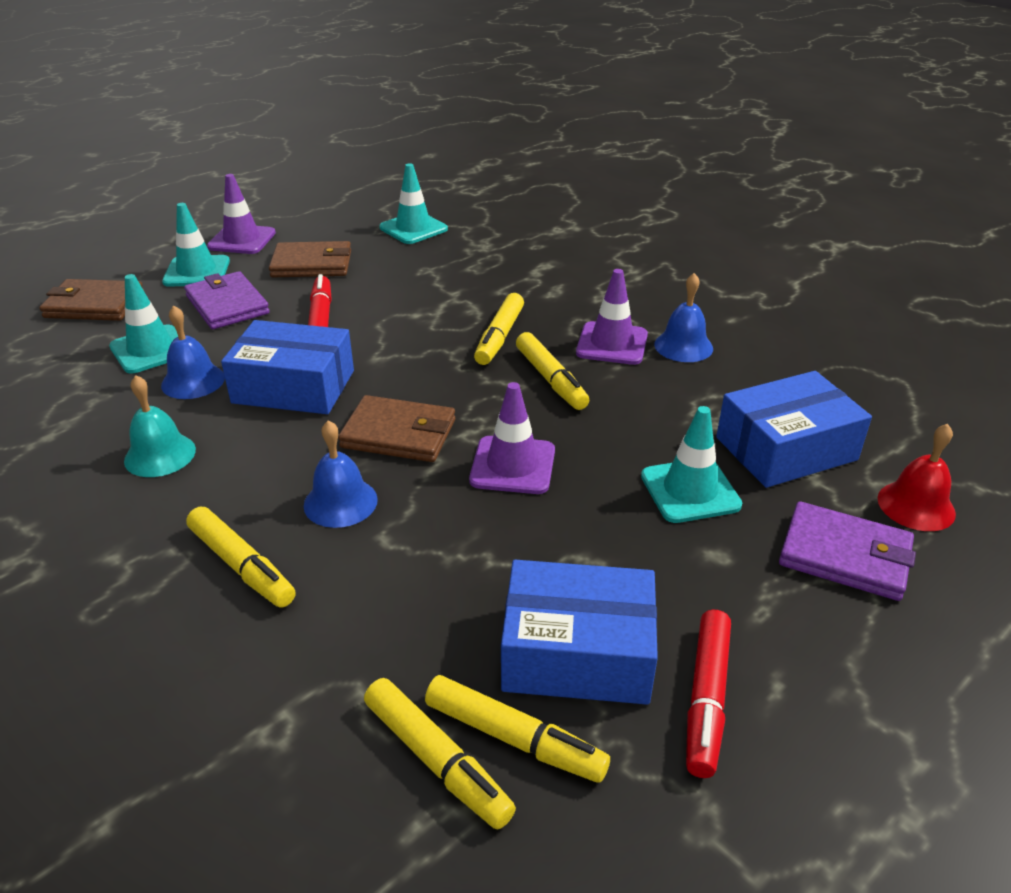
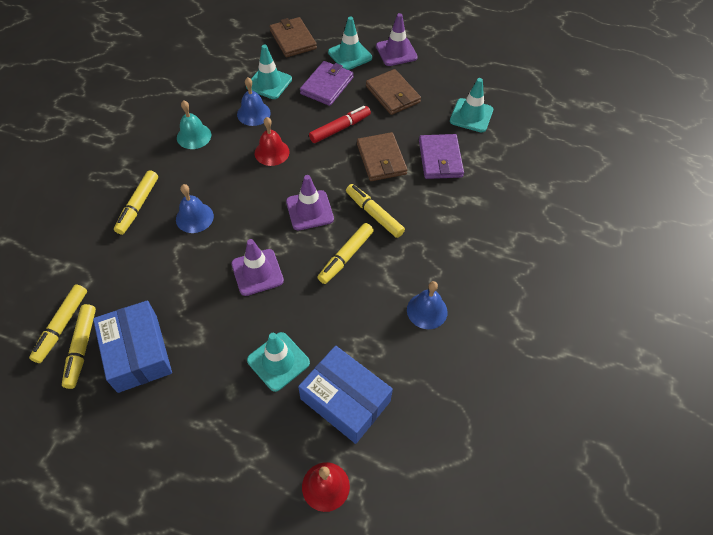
camera: 60 degrees right, 20 degrees up
blue box [221,320,354,414] -> red bell [255,117,289,166]
brown wallet [338,395,455,462] -> brown wallet moved to [357,132,408,181]
yellow marker [474,293,524,365] -> yellow marker turned 60 degrees clockwise [346,184,405,238]
purple traffic cone [576,269,648,365] -> purple traffic cone moved to [286,175,334,230]
red marker [686,610,731,778] -> none
purple wallet [779,501,916,601] -> purple wallet moved to [419,134,464,179]

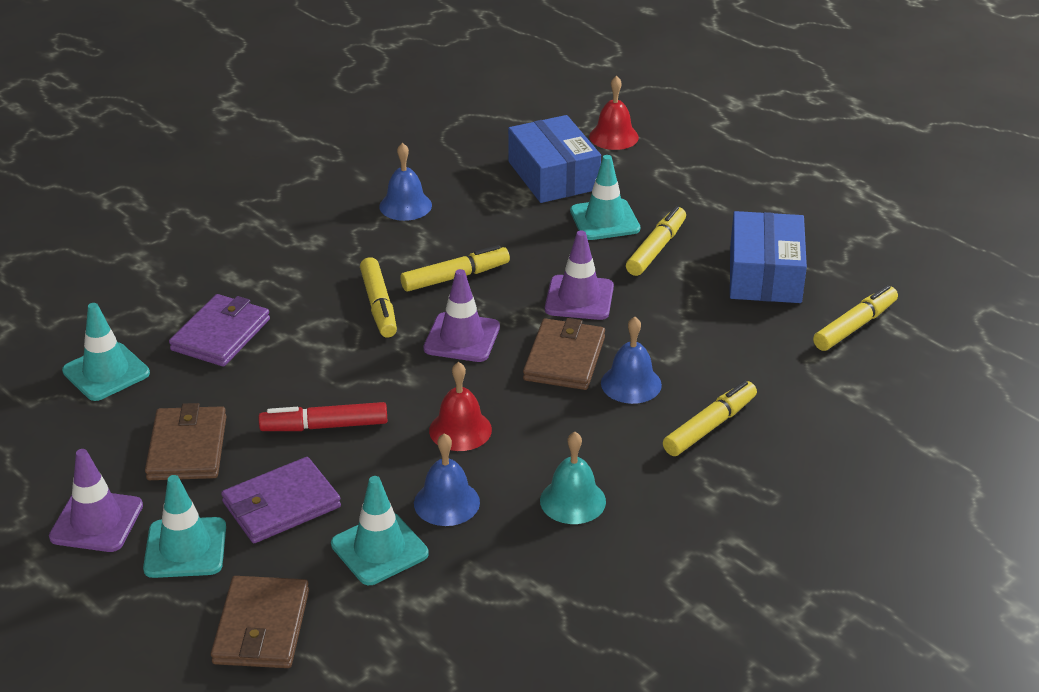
camera: 150 degrees left, 20 degrees down
yellow marker [62,304,96,389] -> yellow marker moved to [626,206,686,276]
brown wallet [357,132,408,181] -> brown wallet moved to [523,318,605,390]

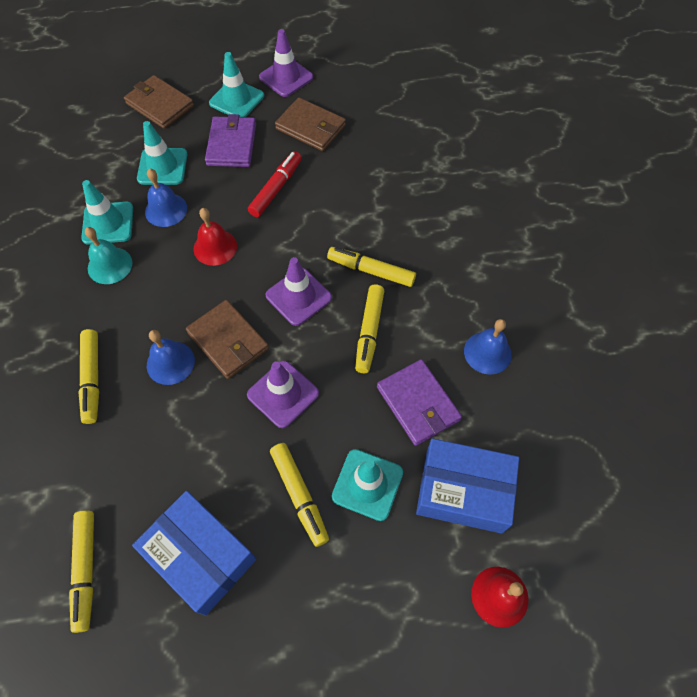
camera: 125 degrees right, 25 degrees up
turquoise traffic cone [62,303,150,401] -> turquoise traffic cone moved to [81,180,133,245]
purple wallet [169,294,270,367] -> purple wallet moved to [377,359,462,446]

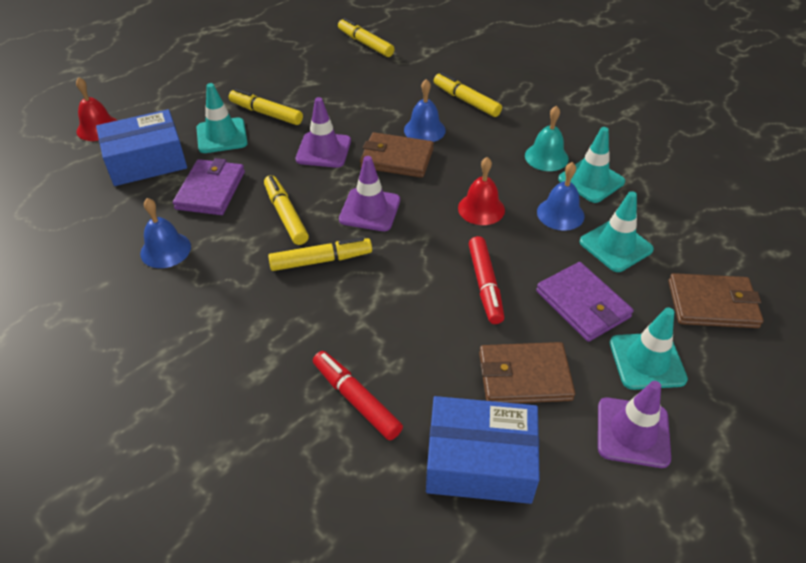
camera: 145 degrees right, 15 degrees down
blue box [132,491,256,615] -> blue box moved to [426,396,540,504]
purple wallet [377,359,462,446] -> purple wallet turned 75 degrees clockwise [173,158,245,215]
none -> red marker [313,351,403,440]

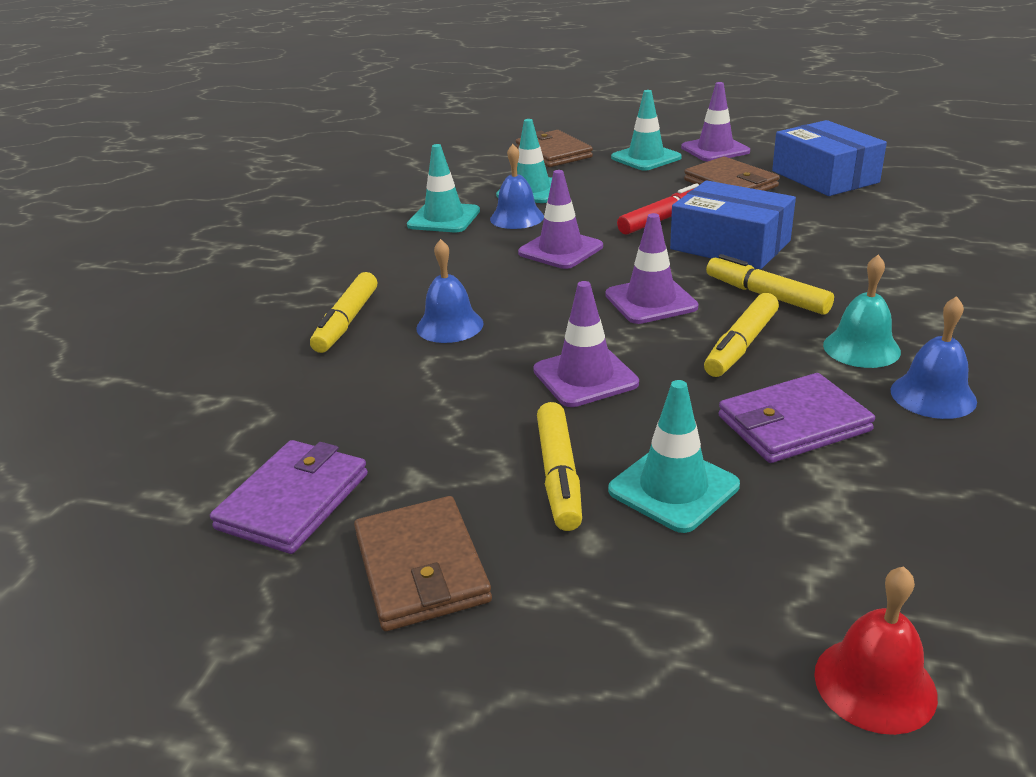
camera: 120 degrees left, 15 degrees down
blue box [96,109,187,186] -> blue box moved to [670,180,796,269]
red marker [313,351,403,440] -> none
yellow marker [338,18,394,57] -> none
brown wallet [360,132,434,178] -> brown wallet moved to [354,496,492,631]
red bell [458,157,505,225] -> purple traffic cone [518,170,603,269]
turquoise bell [525,106,569,171] -> turquoise bell moved to [823,255,901,368]
purple wallet [536,262,634,342] -> purple wallet moved to [210,440,368,554]

